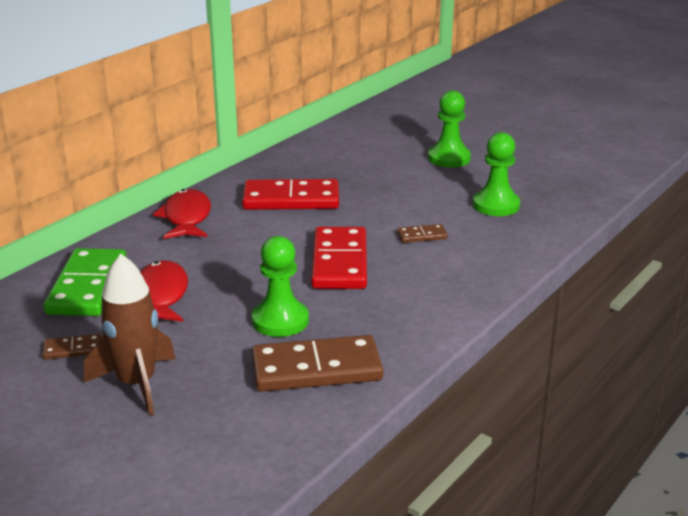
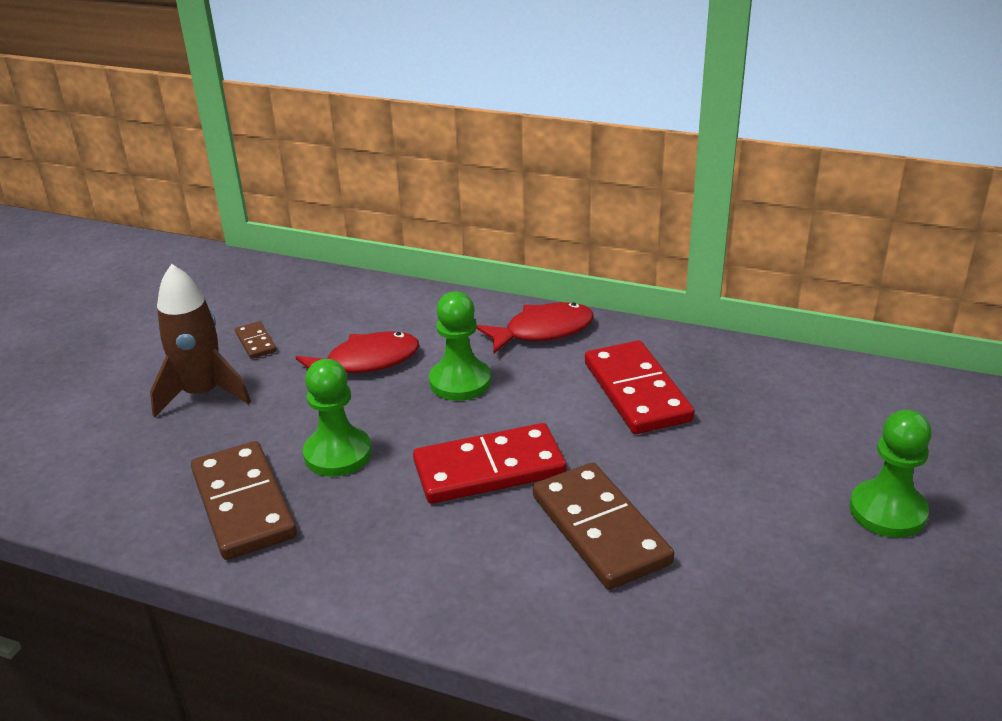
camera: 75 degrees right, 5 degrees up
green domino [44,248,126,316] -> none
brown domino [397,224,448,243] -> brown domino [533,462,674,590], size x2.17
green pawn [473,132,520,216] -> green pawn moved to [429,291,491,401]

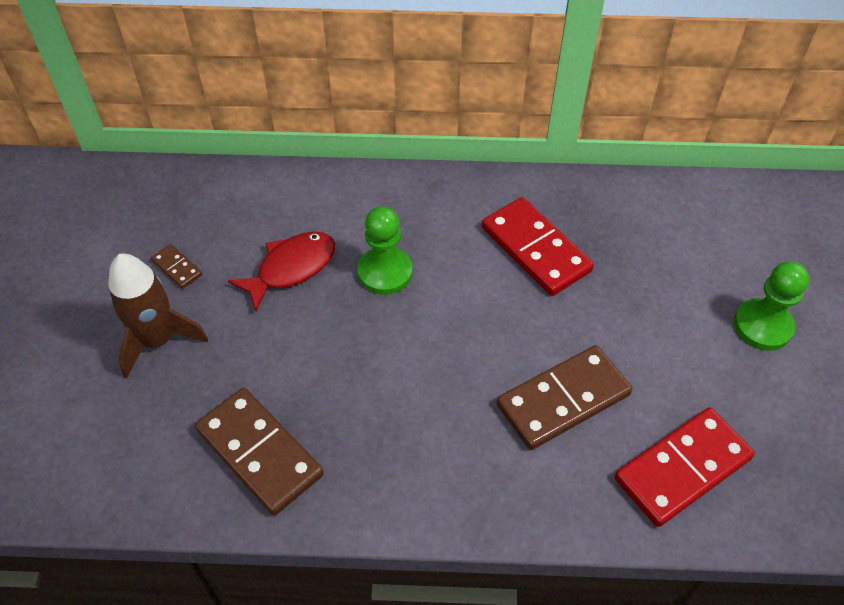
camera: 20 degrees left, 20 degrees up
green pawn [303,359,372,476] -> none
red domino [413,423,567,504] -> red domino moved to [615,408,755,527]
red fish [477,302,594,354] -> none
brown domino [533,462,674,590] -> brown domino turned 75 degrees counterclockwise [497,345,632,450]

